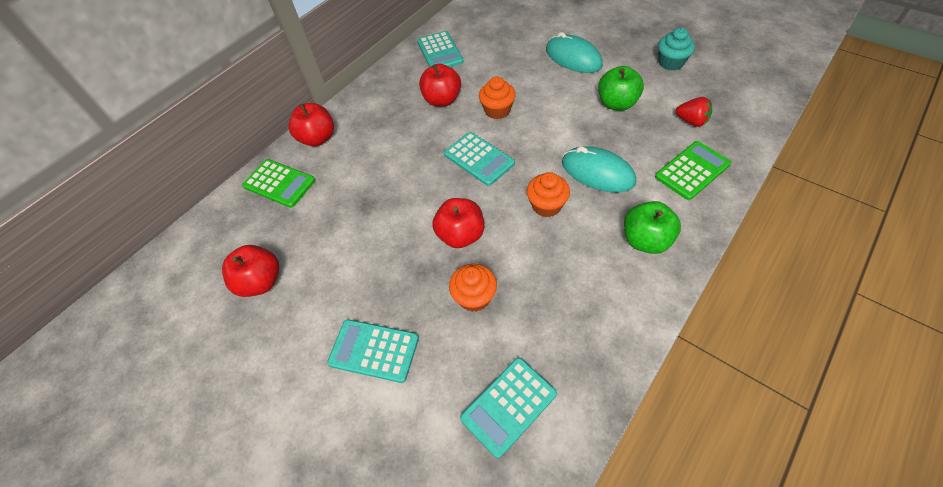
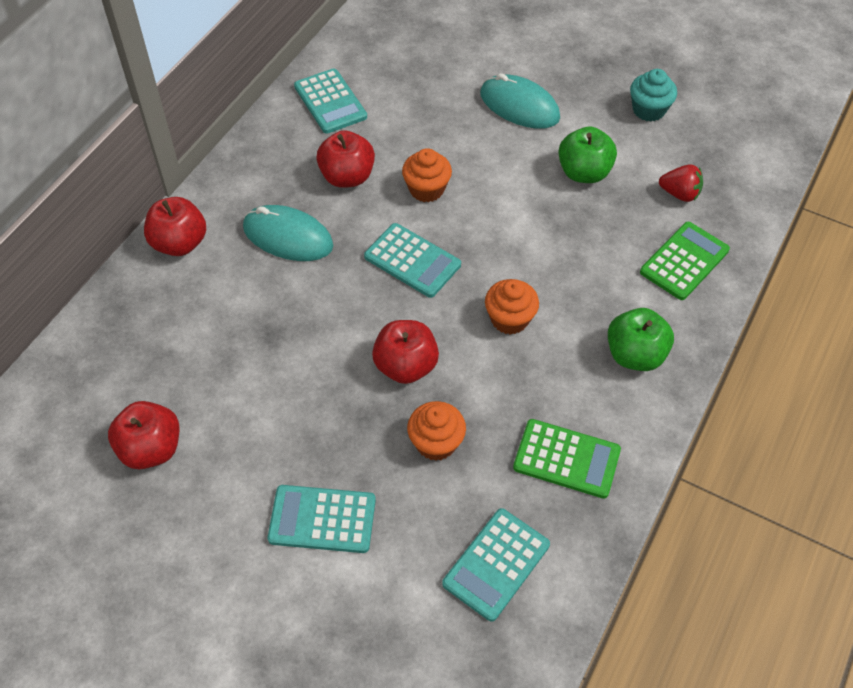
camera: 15 degrees left, 0 degrees up
green calculator [242,159,315,208] -> green calculator moved to [513,419,621,499]
turquoise mouse [562,146,636,193] -> turquoise mouse moved to [243,205,334,261]

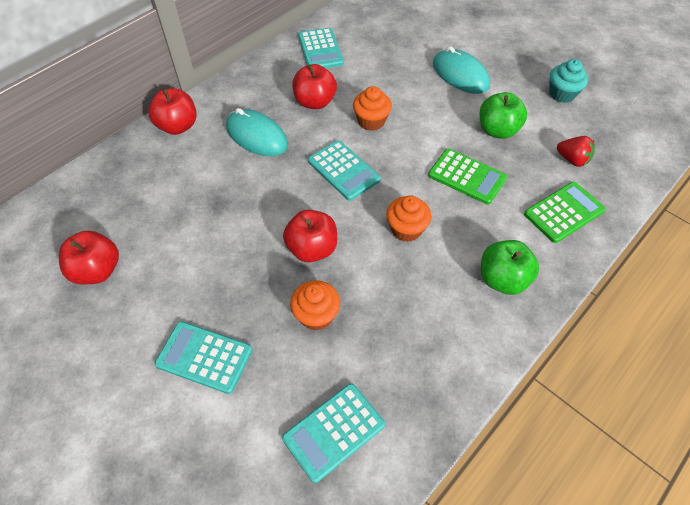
camera: 15 degrees right, 0 degrees up
green calculator [513,419,621,499] -> green calculator moved to [428,148,507,205]

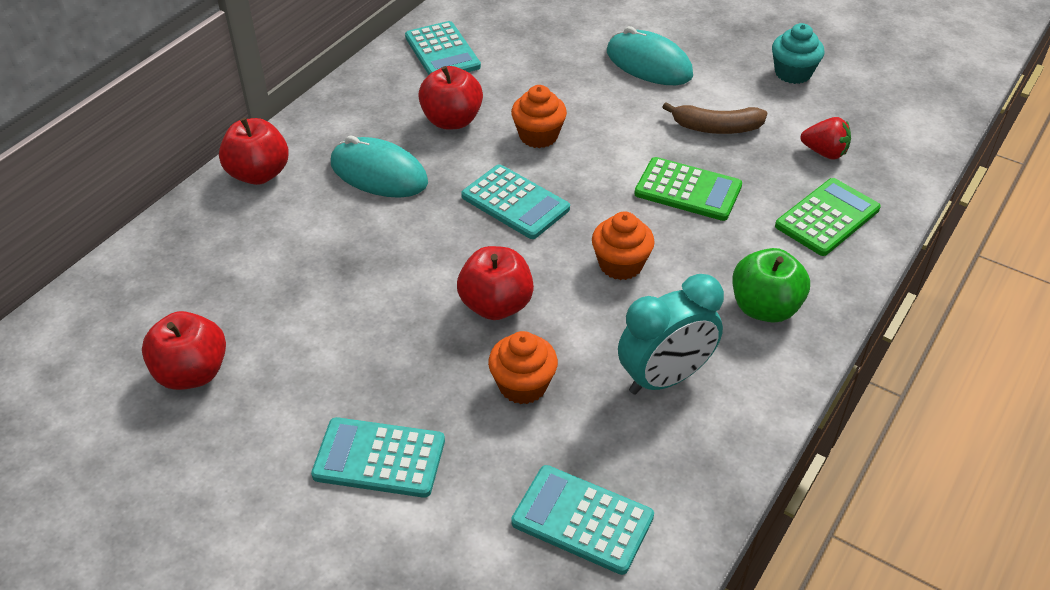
camera: 10 degrees left, 10 degrees down
turquoise calculator [282,383,385,483] -> turquoise calculator turned 75 degrees clockwise [511,465,654,575]
green apple [480,92,527,139] -> brown banana [662,102,767,134]
none -> turquoise clock [618,274,724,395]

